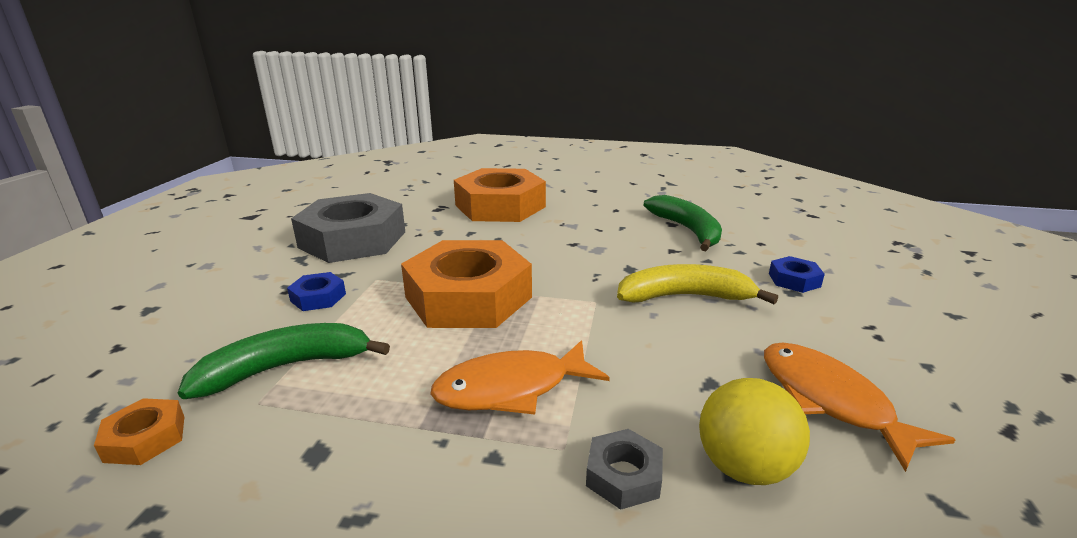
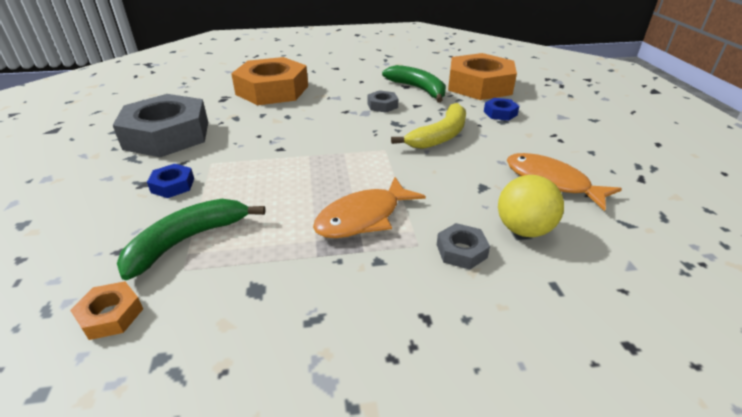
camera: 20 degrees left, 10 degrees up
orange nut [401,240,532,328] -> orange nut moved to [448,53,517,100]
yellow banana [617,264,778,304] -> yellow banana turned 150 degrees clockwise [391,103,466,149]
none -> grey nut [367,90,398,113]

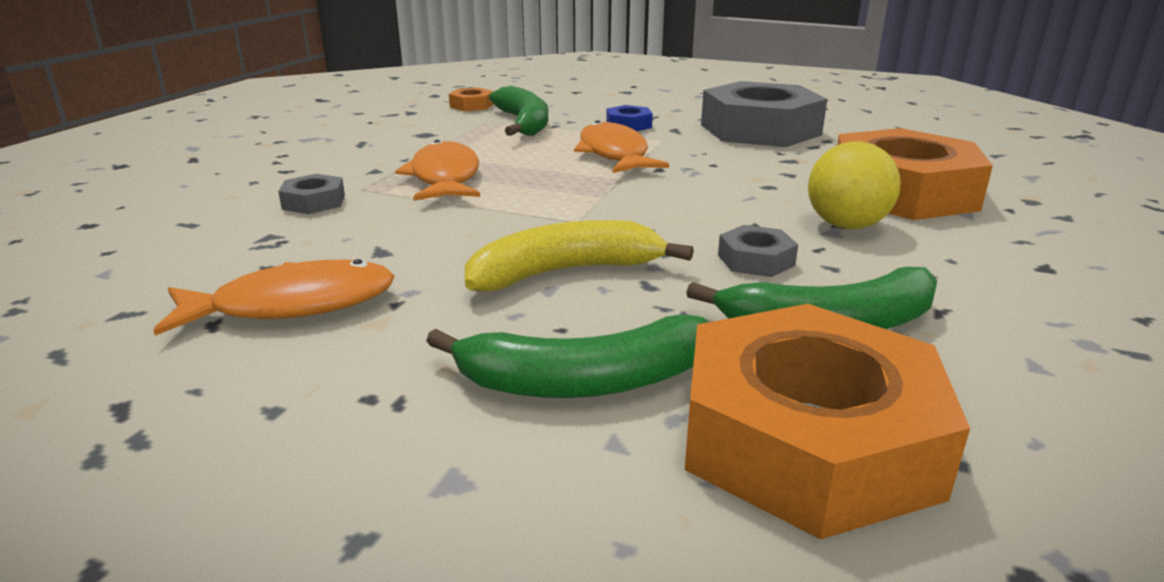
camera: 120 degrees right, 10 degrees down
yellow banana [391,103,466,149] -> yellow banana turned 90 degrees clockwise [465,220,694,291]
blue nut [484,98,519,121] -> green banana [426,314,708,398]
yellow ball [498,175,564,237] -> yellow ball moved to [808,141,901,229]
none -> orange fish [574,120,669,173]

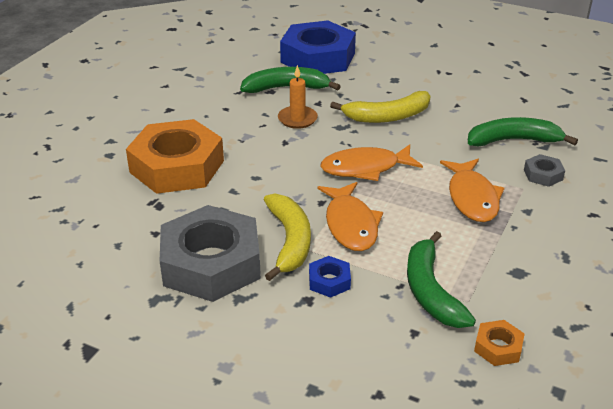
camera: 175 degrees left, 10 degrees up
orange fish [153,259,395,336] -> orange fish moved to [320,145,423,181]
green banana [426,314,708,398] -> green banana moved to [468,117,578,147]
orange nut [685,304,970,539] -> blue nut [280,20,356,74]
grey nut [718,225,798,277] -> orange candle [278,65,318,129]
yellow ball [808,141,901,229] -> none
none -> yellow banana [264,193,311,281]

